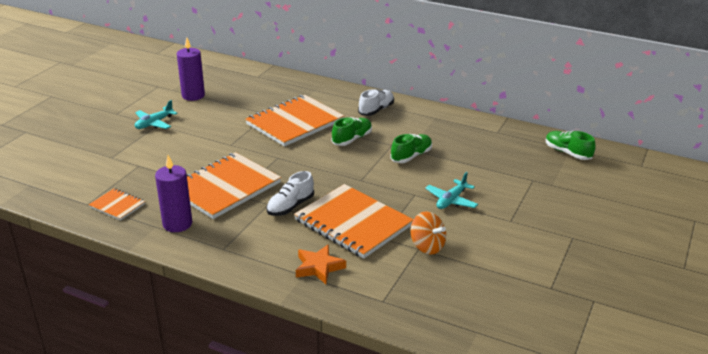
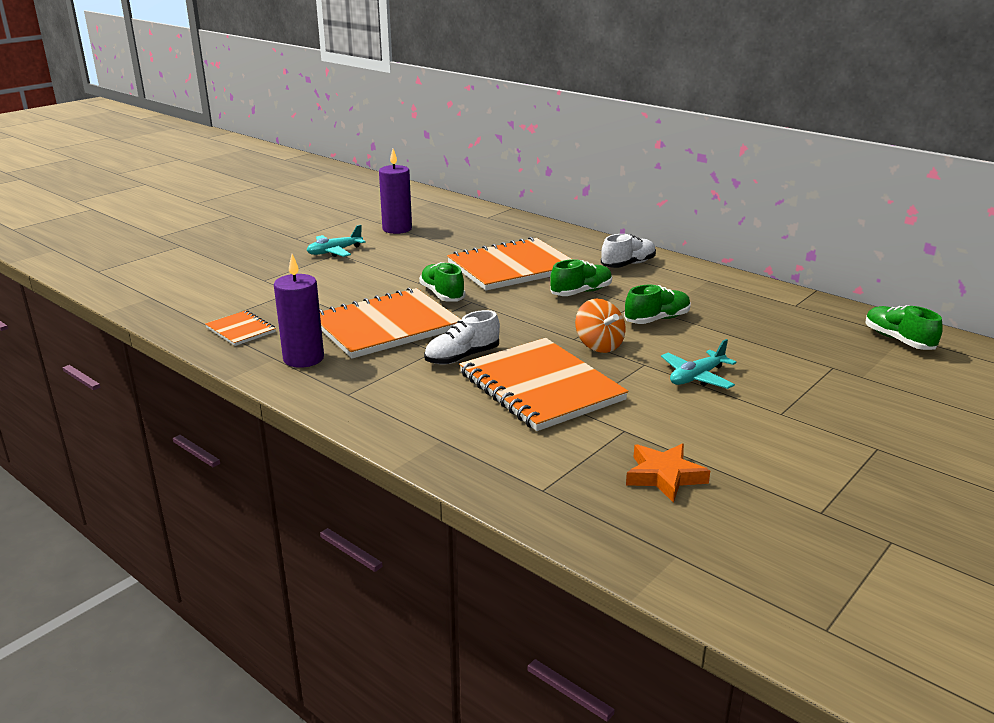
camera: 15 degrees right, 5 degrees down
orange star [296,244,346,284] -> orange star moved to [626,444,710,503]
orange spinning top [411,211,446,255] -> orange spinning top moved to [575,299,626,353]
none -> green shoe [419,262,466,302]

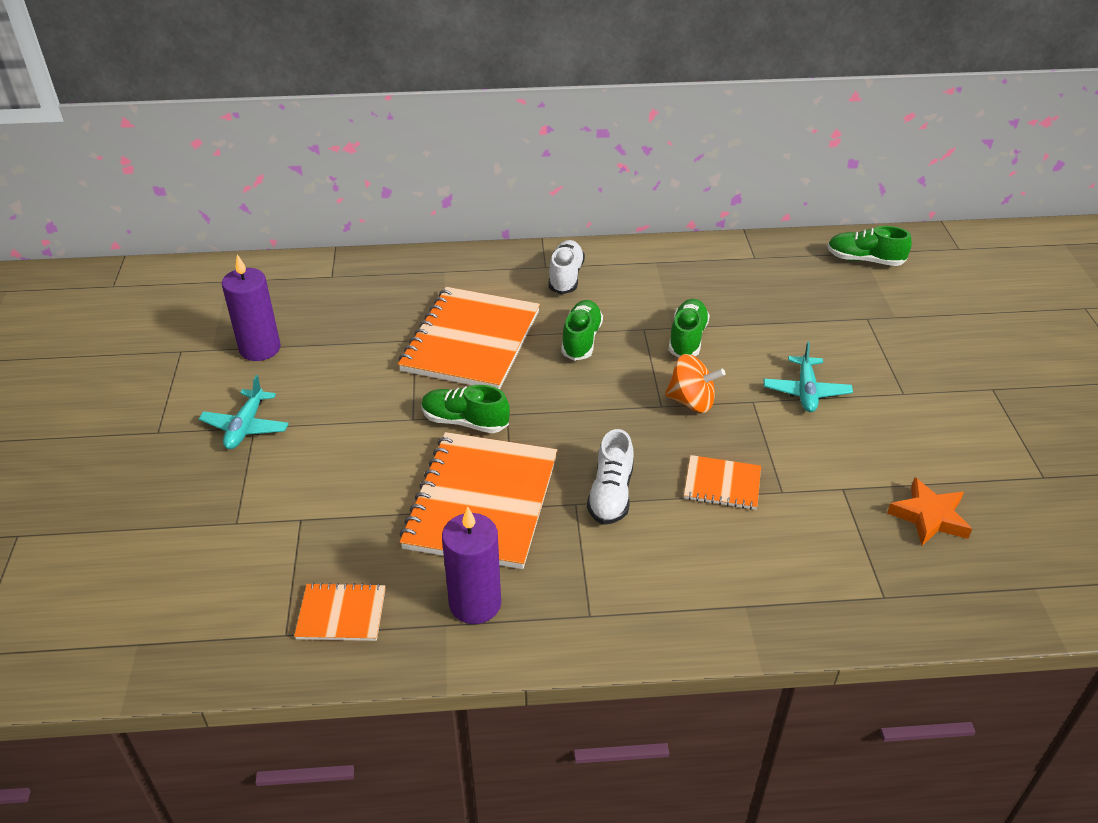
camera: 45 degrees left, 15 degrees up
orange notebook [459,338,628,431] -> orange notebook [684,455,761,510], size x0.48

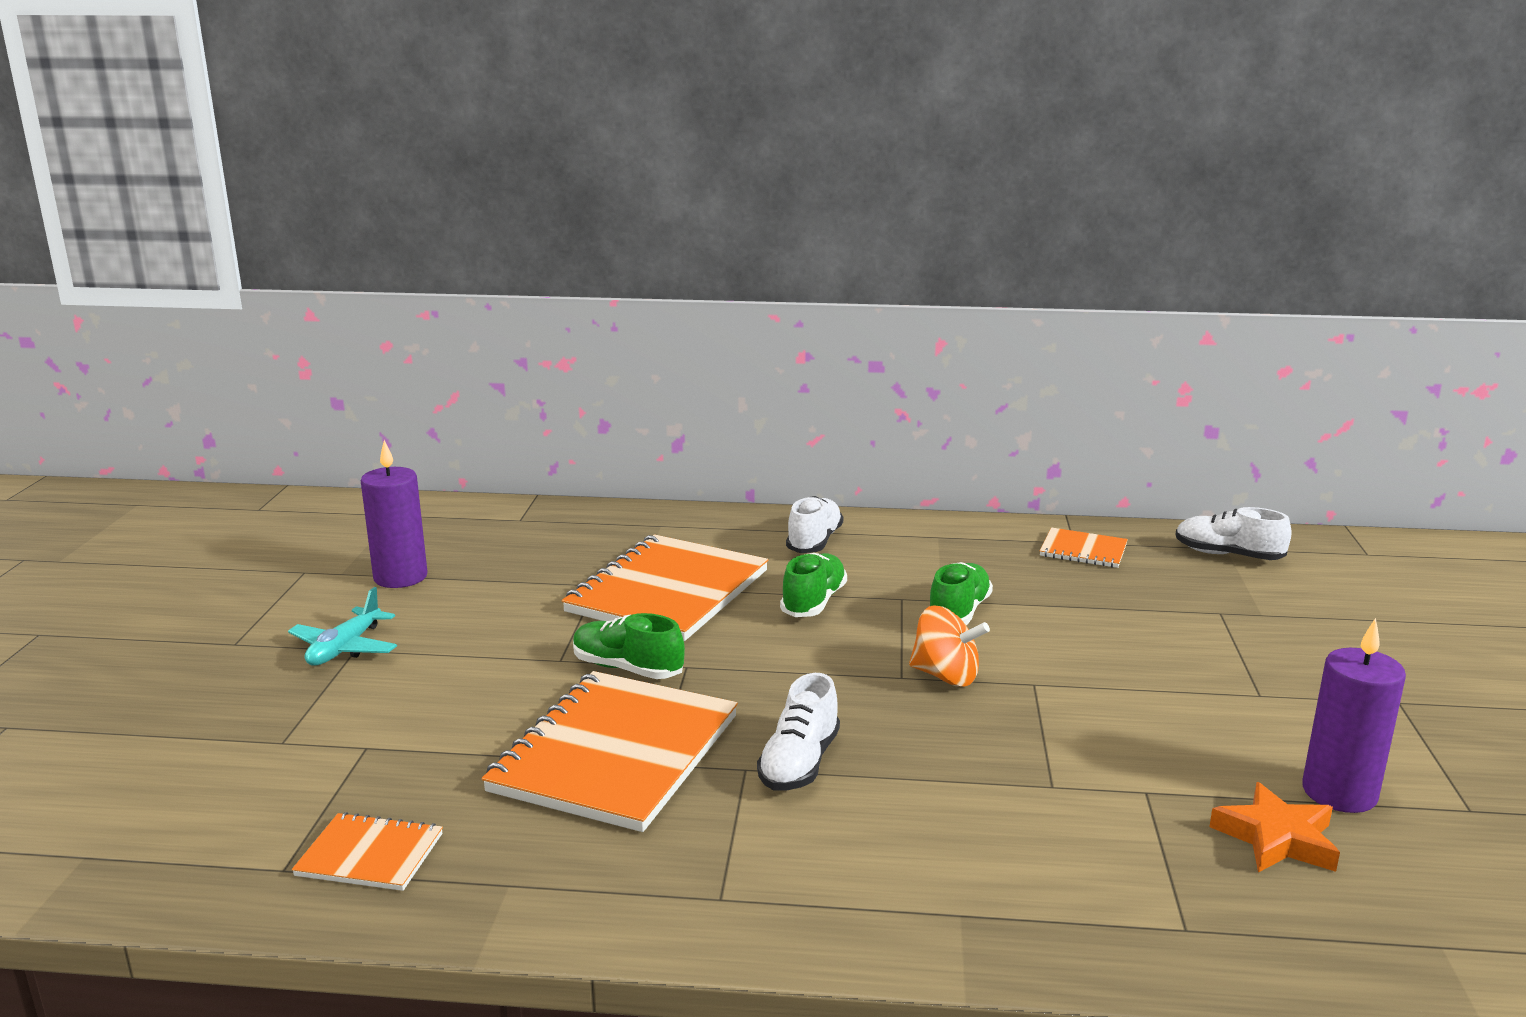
camera: 10 degrees right, 20 degrees down
purple candle [442,507,501,624] -> purple candle moved to [1302,618,1406,813]
orange notebook [684,455,761,510] -> orange notebook moved to [1040,527,1128,568]
turquoise plane [763,341,853,412] -> none
green shoe [827,226,912,266] -> white shoe [1175,507,1292,560]

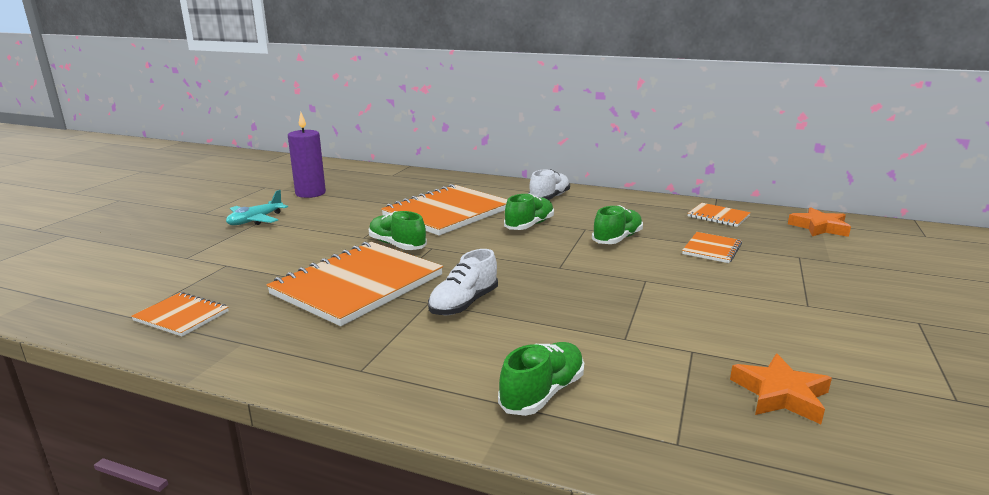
camera: 15 degrees right, 0 degrees up
orange spinning top [909,605,990,687] -> none
white shoe [1175,507,1292,560] -> orange star [788,207,851,237]
purple candle [1302,618,1406,813] -> none
none -> green shoe [498,342,584,416]
none -> orange notebook [682,232,742,263]

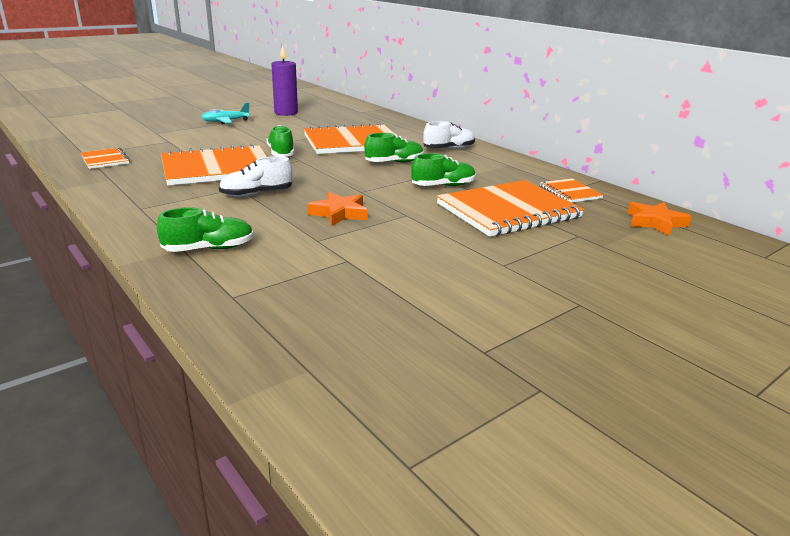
camera: 30 degrees right, 5 degrees up
orange notebook [682,232,742,263] -> orange notebook [437,180,585,237], size x2.10
orange star [730,354,832,424] -> orange star moved to [307,192,367,226]

